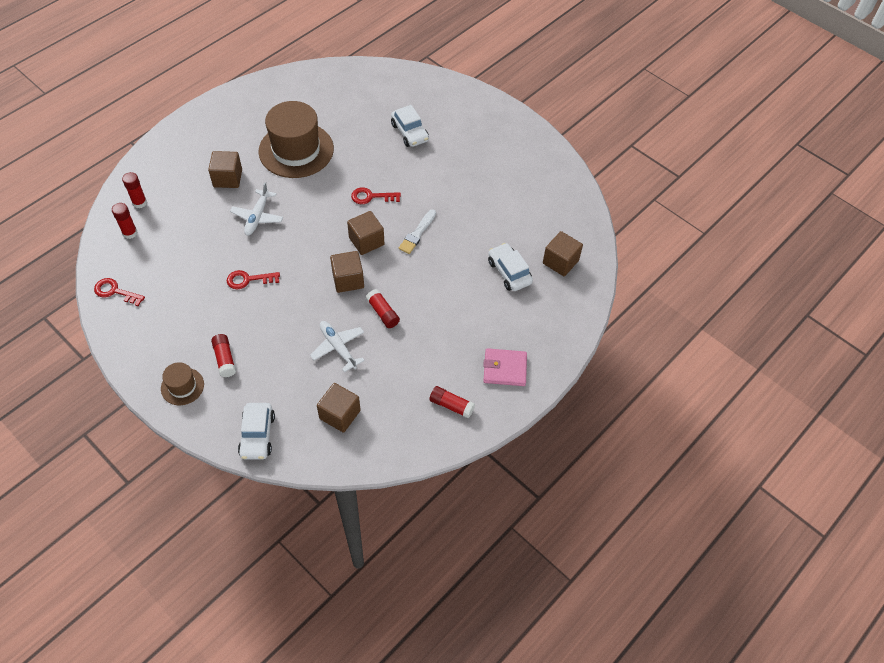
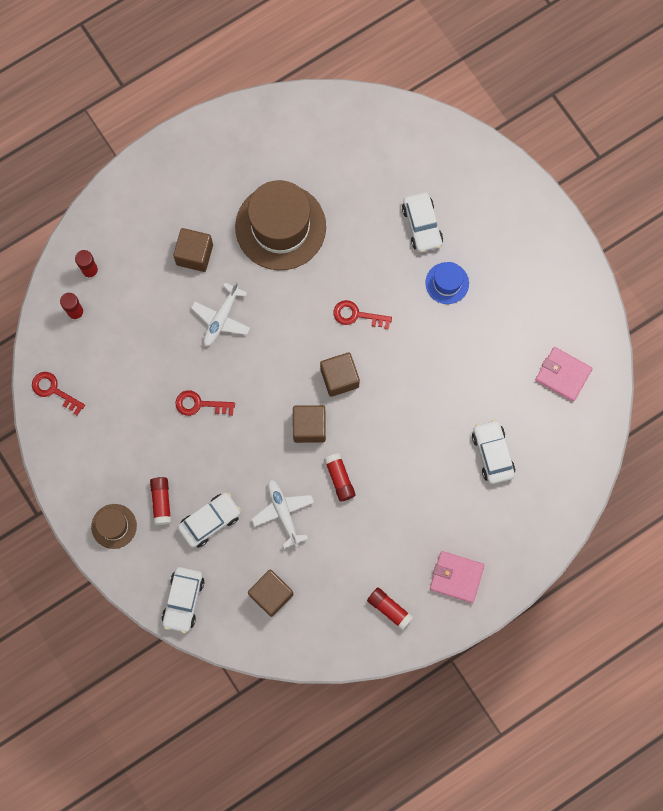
camera: 15 degrees right, 20 degrees up
white brush [399,209,436,254] -> none
brown cube [543,231,583,276] -> none
none -> white car [178,493,241,548]
none -> blue hat [425,262,469,304]
none -> pink wallet [535,347,593,402]

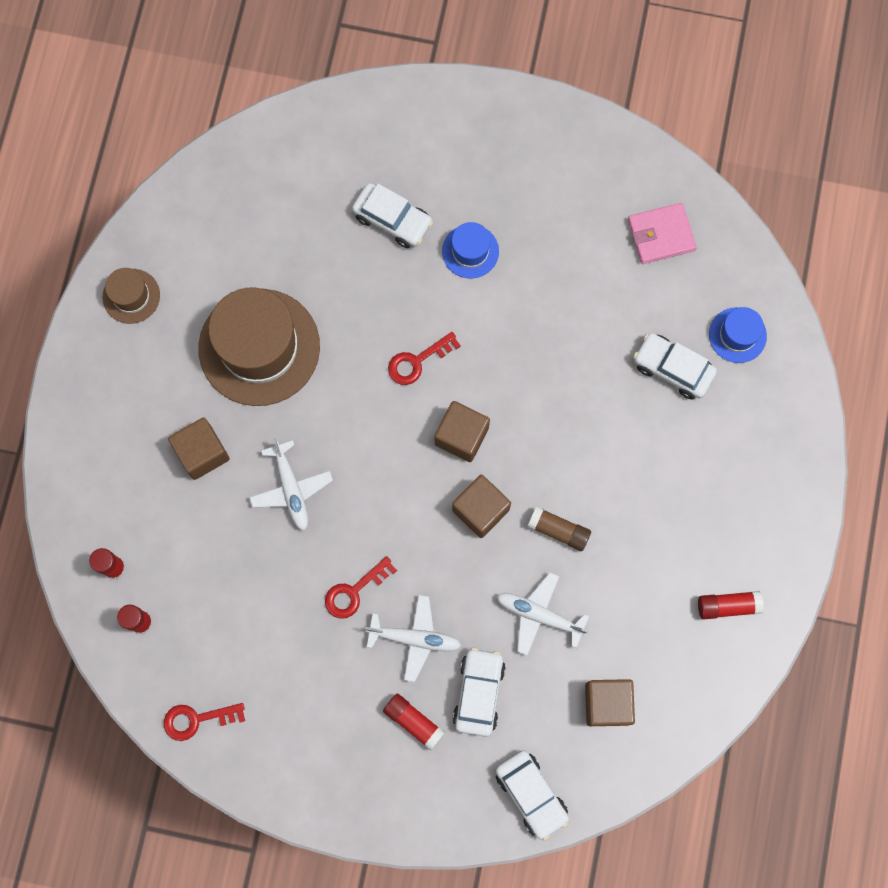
camera: 45 degrees left, 0 degrees up
brown hat [91,504,137,549] -> brown hat moved to [103,268,160,324]
red glue stick [324,453,356,501] -> brown glue stick [527,506,591,551]
pink wallet [430,551,485,603] -> none
none -> white plane [365,595,461,682]
none -> blue hat [709,307,767,363]

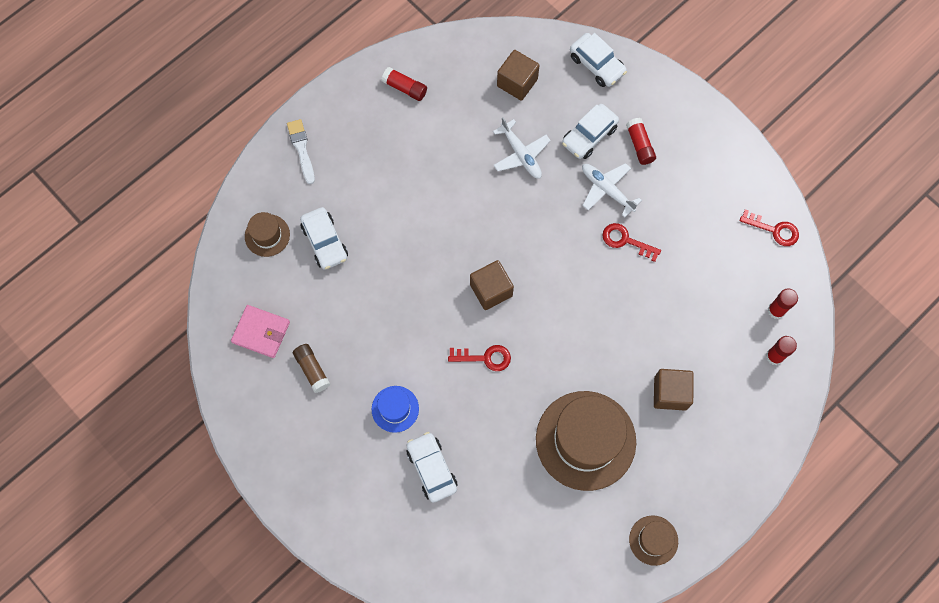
camera: 145 degrees left, 5 degrees down
white plane [249,438,333,531] -> none
red key [325,556,397,619] -> red key turned 150 degrees counterclockwise [603,223,661,262]
brown cube [452,475,511,538] -> none
white car [495,750,569,841] -> white car turned 135 degrees clockwise [570,33,627,87]
brown glue stick [527,506,591,551] -> brown glue stick moved to [293,344,330,393]
blue hat [709,307,767,363] -> brown hat [245,212,290,257]
none -> white brush [287,119,315,184]

